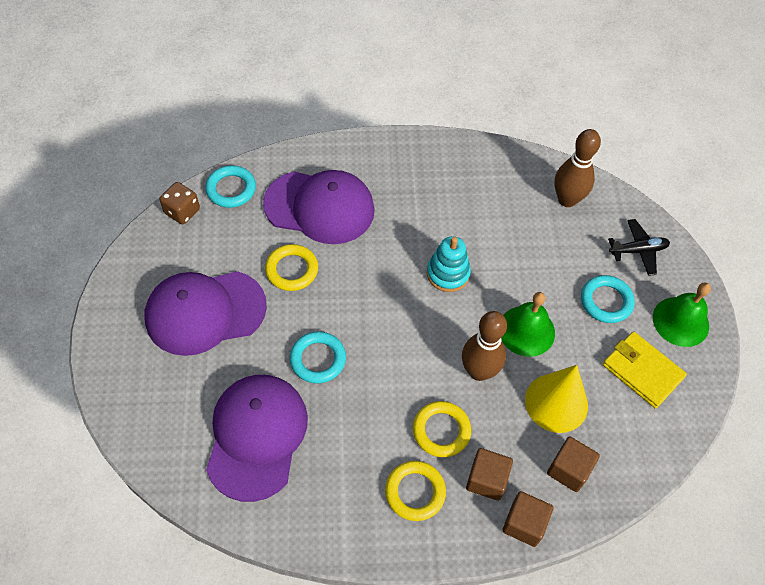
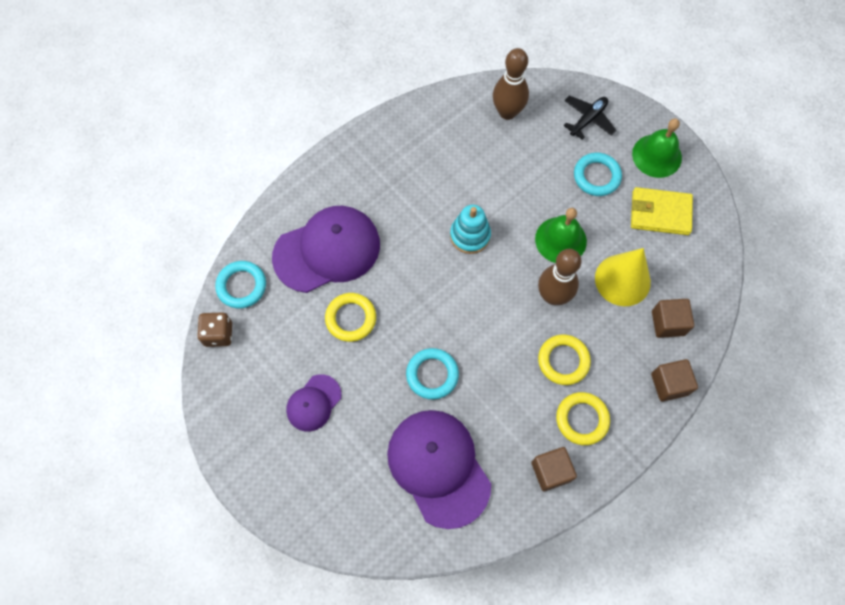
camera: 35 degrees left, 10 degrees up
purple cap [144,271,267,356] -> purple cap [286,374,341,432], size x0.52
brown cube [466,448,513,501] -> brown cube moved to [531,447,577,491]

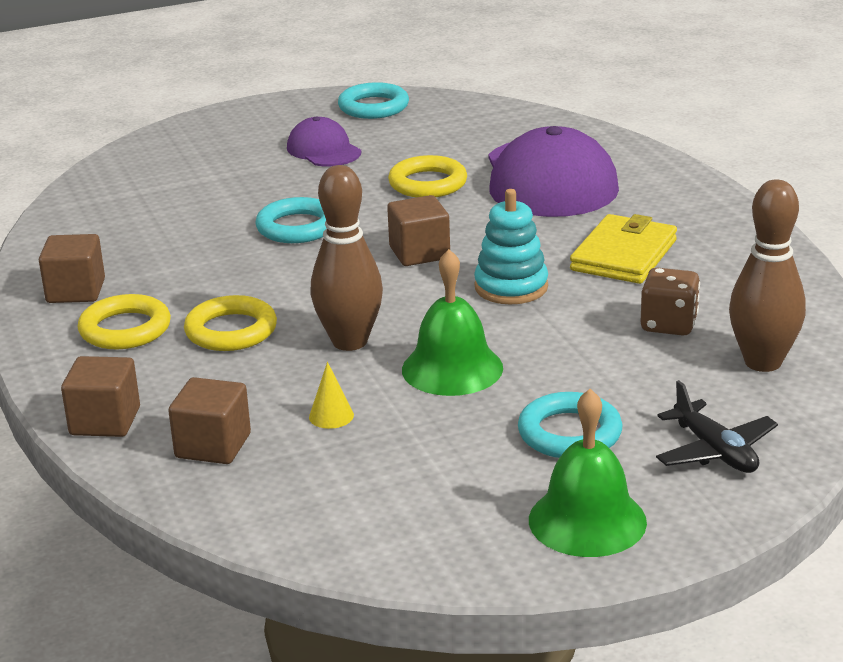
camera: 110 degrees right, 40 degrees down
brown dice [197,312,232,347] -> brown dice moved to [640,268,700,336]
turquoise ring [215,261,266,308] -> turquoise ring moved to [338,82,409,119]
purple cap [387,410,491,529] -> none
yellow cone [595,248,651,306] -> yellow cone [309,362,354,429], size x0.40
yellow wallet [631,187,693,235] -> yellow wallet moved to [570,214,677,284]
none -> brown cube [387,195,450,266]

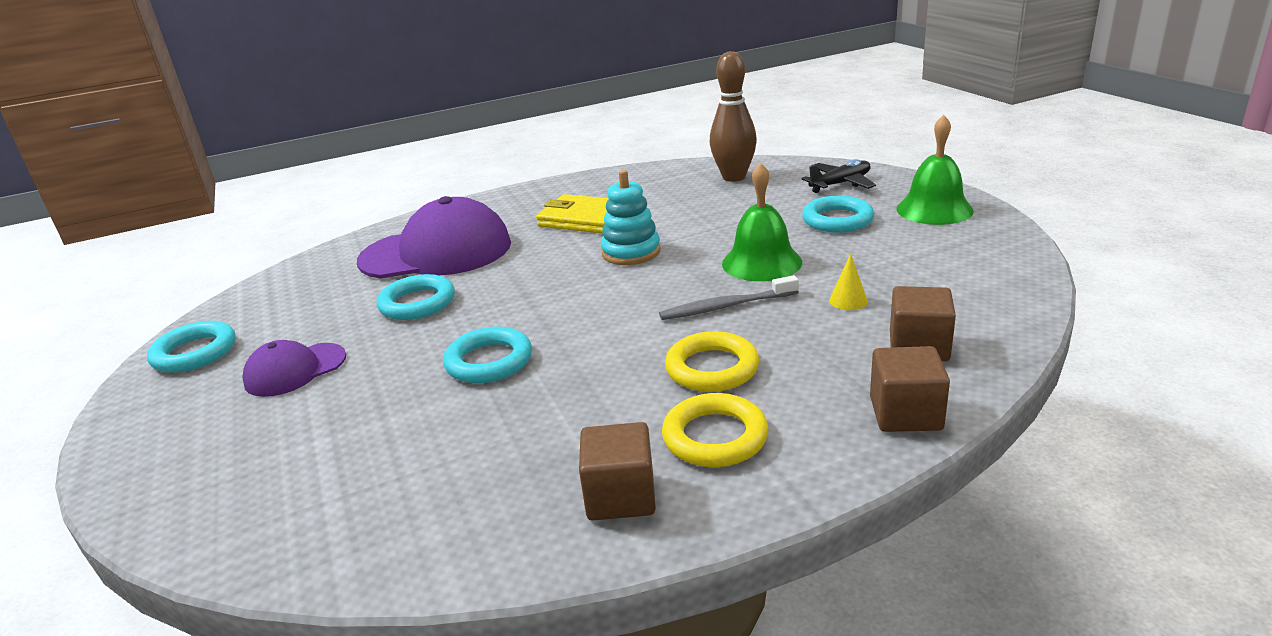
camera: 90 degrees left, 0 degrees up
brown bowling pin [310,165,383,351] -> grey toothbrush [659,275,799,320]
brown cube [387,195,450,266] -> none
yellow ring [388,155,467,197] -> turquoise ring [377,274,455,320]
brown dice [640,268,700,336] -> none

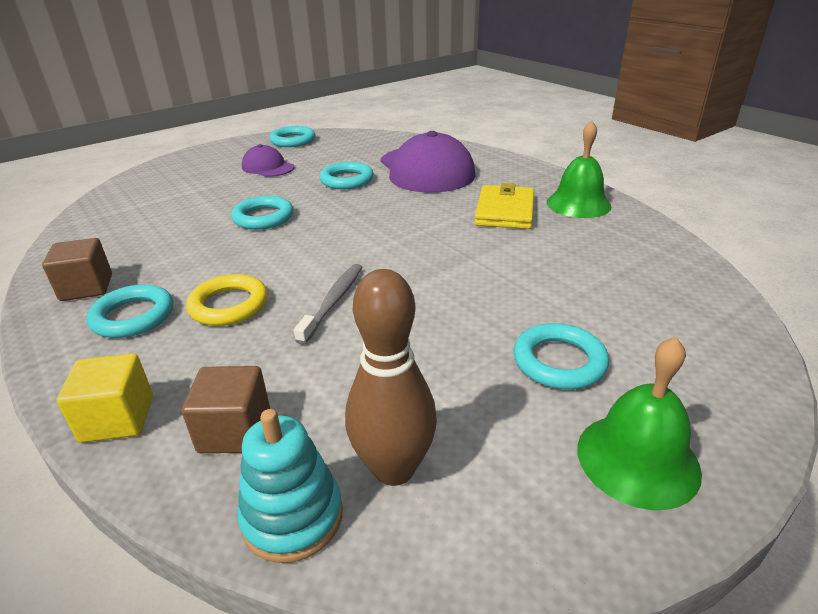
camera: 75 degrees right, 5 degrees up
turquoise stacking toy [601,170,661,265] -> turquoise stacking toy moved to [237,409,343,563]
grey toothbrush [659,275,799,320] -> grey toothbrush turned 45 degrees clockwise [294,264,362,345]
yellow ring [662,393,768,467] -> turquoise ring [86,284,173,338]
brown bowling pin [710,51,757,182] -> brown bowling pin moved to [345,269,437,486]
green bell [722,162,802,281] -> green bell moved to [547,121,612,218]
black plane [801,159,876,193] -> none
yellow cone [829,253,868,310] -> none
brown cube [870,346,950,432] -> yellow cube [56,353,153,443]

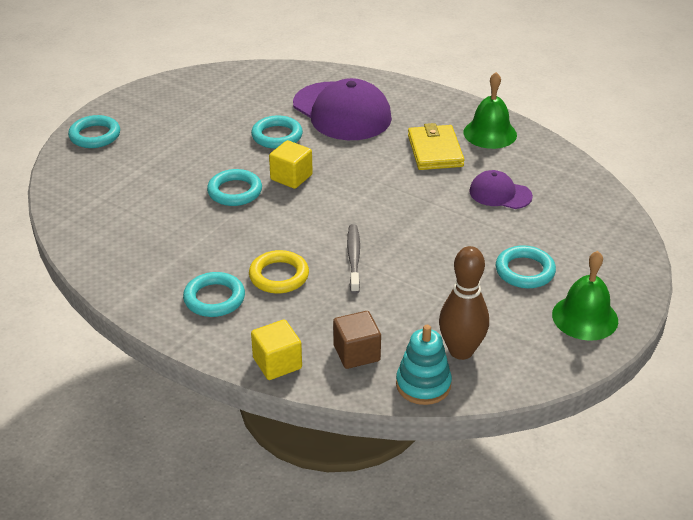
camera: 20 degrees left, 5 degrees up
brown cube [42,238,112,301] -> none
purple cap [242,144,295,177] -> purple cap moved to [469,170,533,209]
turquoise ring [269,126,315,147] -> turquoise ring moved to [68,115,120,148]
none -> yellow cube [269,140,313,189]

